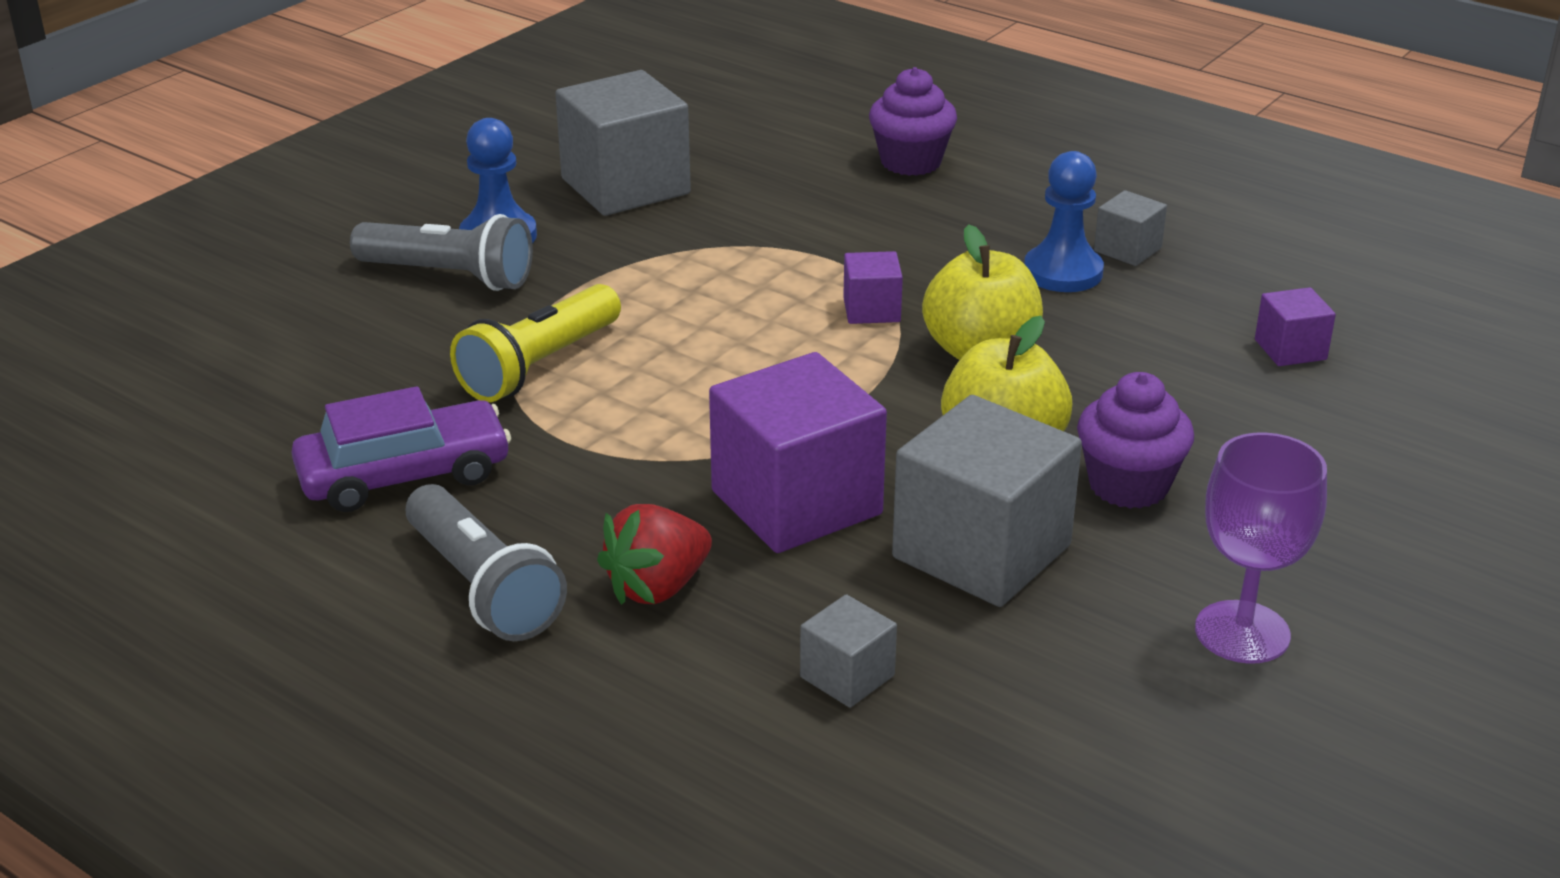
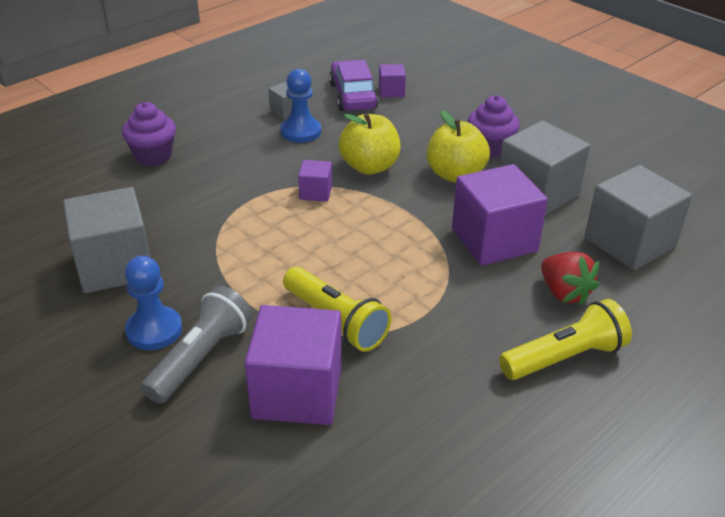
camera: 80 degrees left, 5 degrees up
purple car [292,386,511,512] -> purple car moved to [329,60,378,111]
grey flashlight [406,484,567,641] -> yellow flashlight [499,299,632,380]
grey cube [800,594,897,708] -> grey cube [585,165,692,270], size x2.08
purple goblet [1195,432,1327,664] -> none
none -> purple cube [245,305,342,425]

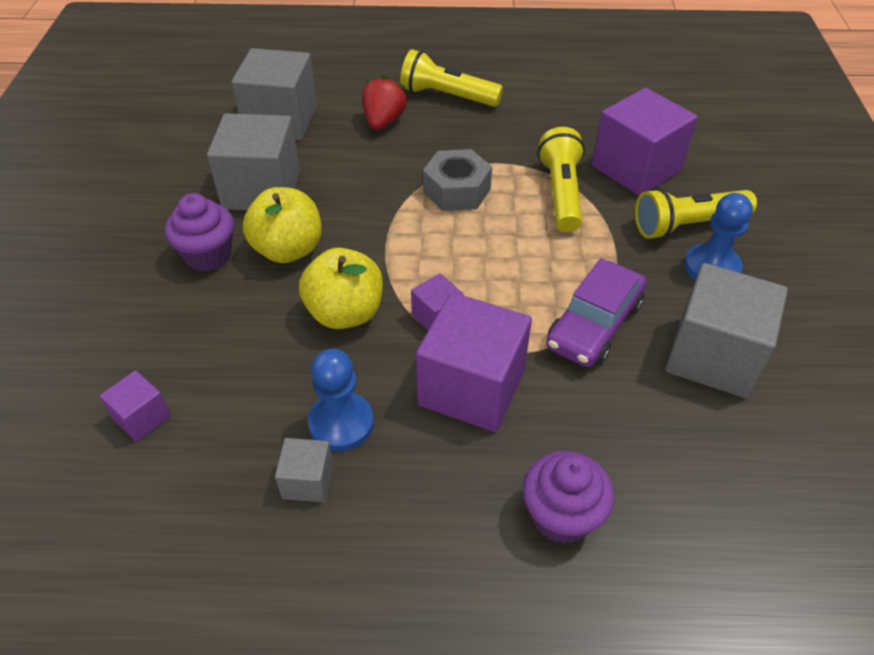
camera: 135 degrees left, 10 degrees up
grey flashlight [141,286,252,404] -> yellow flashlight [635,188,757,239]
purple car [329,60,378,111] -> purple car moved to [546,258,647,367]
purple cube [452,164,548,266] -> purple cube moved to [416,292,532,432]
none -> grey nut [423,149,492,211]

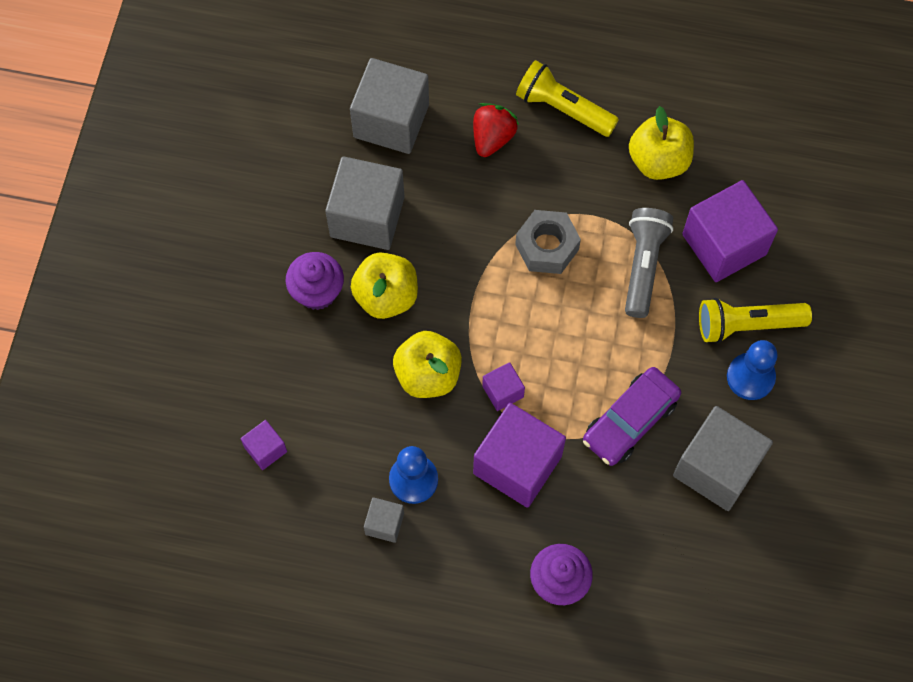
camera: 10 degrees right, 20 degrees up
yellow flashlight [538,127,585,232] -> grey flashlight [625,208,673,318]
none -> yellow apple [629,106,694,180]

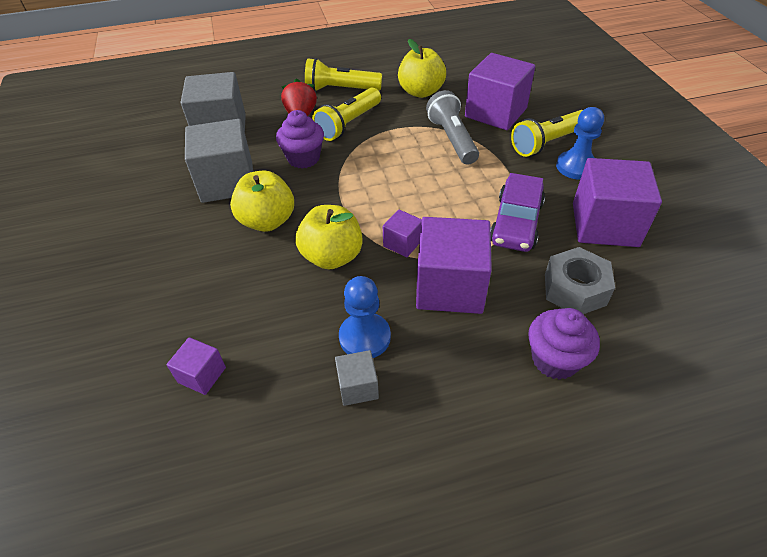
camera: 25 degrees left, 20 degrees down
purple cupcake [286,252,344,310] -> purple cupcake moved to [276,110,324,169]
grey nut [515,210,581,274] -> grey nut moved to [545,247,615,314]
grey cube [673,406,773,511] -> purple cube [573,158,662,247]
none -> yellow flashlight [312,88,381,141]

